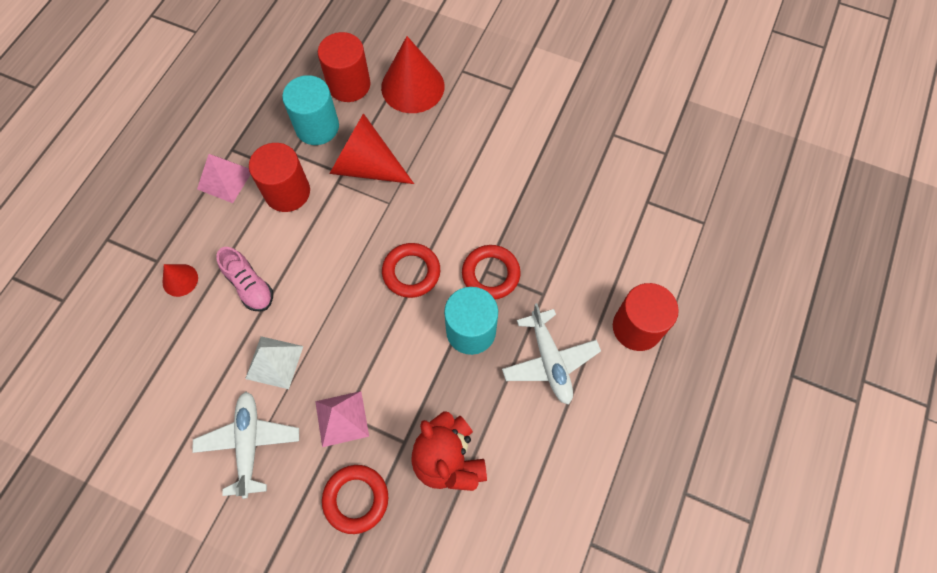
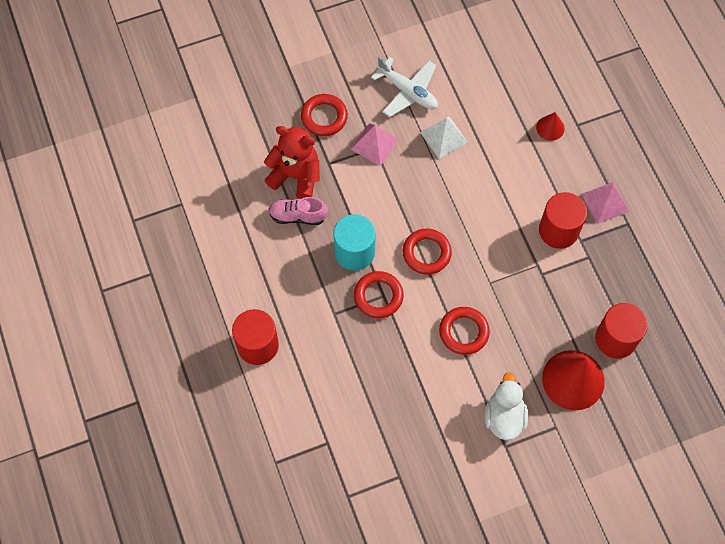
camera: 135 degrees right, 0 degrees up
pink shoe [216,247,273,312] -> pink shoe moved to [269,197,328,225]
turquoise cylinder [282,75,339,145] -> none
red cone [330,113,414,184] -> none
white plane [502,303,601,405] -> none
none -> red ring [439,307,490,355]
none -> white duck [485,372,528,440]

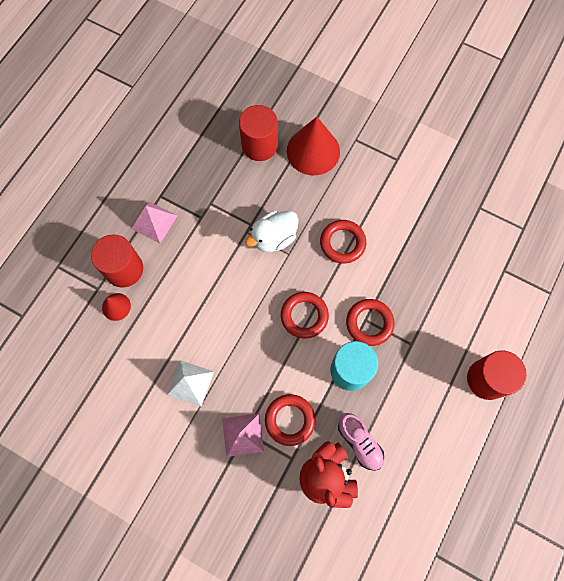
camera: 130 degrees left, 5 degrees up
red ring [301,94,348,136] -> red ring moved to [265,394,316,446]
white plane [371,57,438,117] -> none
white duck [485,372,528,440] -> white duck moved to [245,211,299,252]
red cylinder [539,192,587,249] -> red cylinder moved to [91,235,143,288]

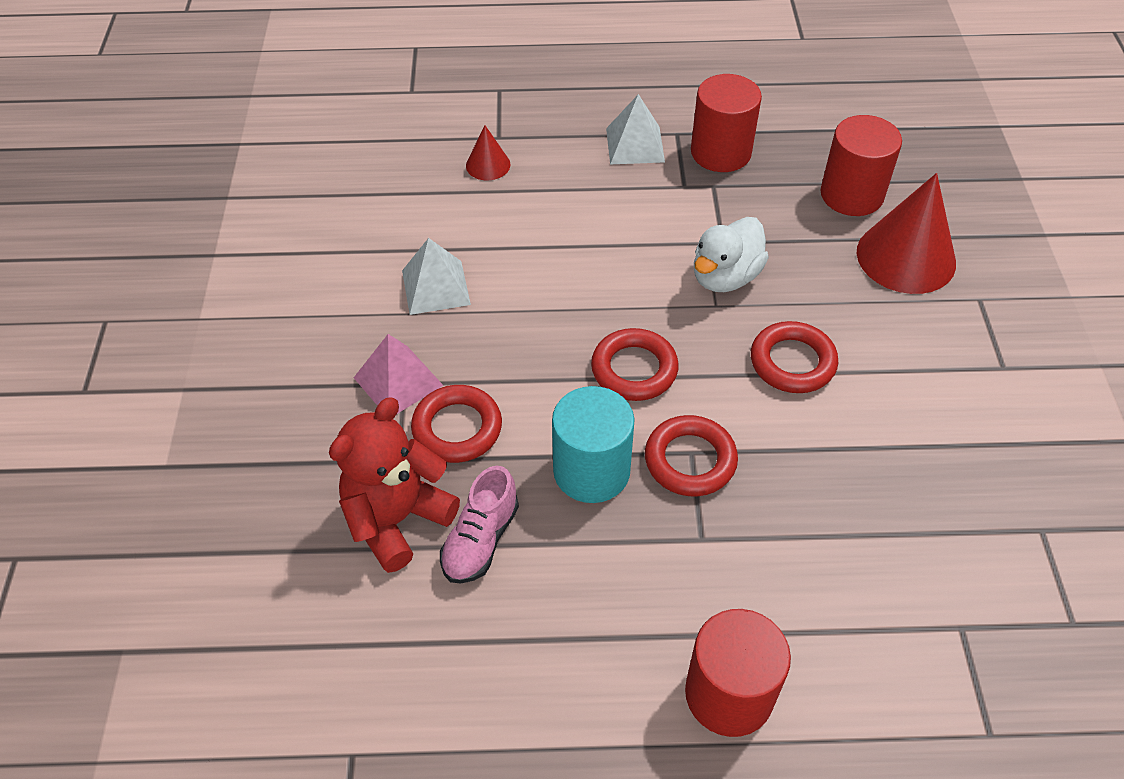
camera: 60 degrees right, 20 degrees down
red cylinder [91,235,143,288] -> red cylinder moved to [691,74,762,172]
pink pyramid [131,202,177,243] -> white pyramid [606,94,665,164]
white duck [245,211,299,252] -> white duck turned 75 degrees counterclockwise [694,217,769,292]

